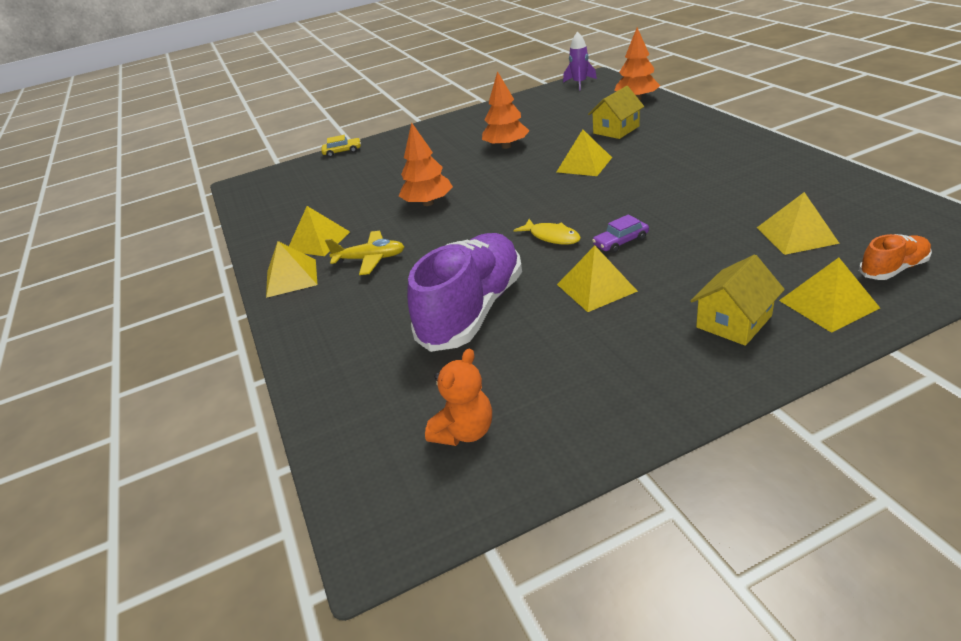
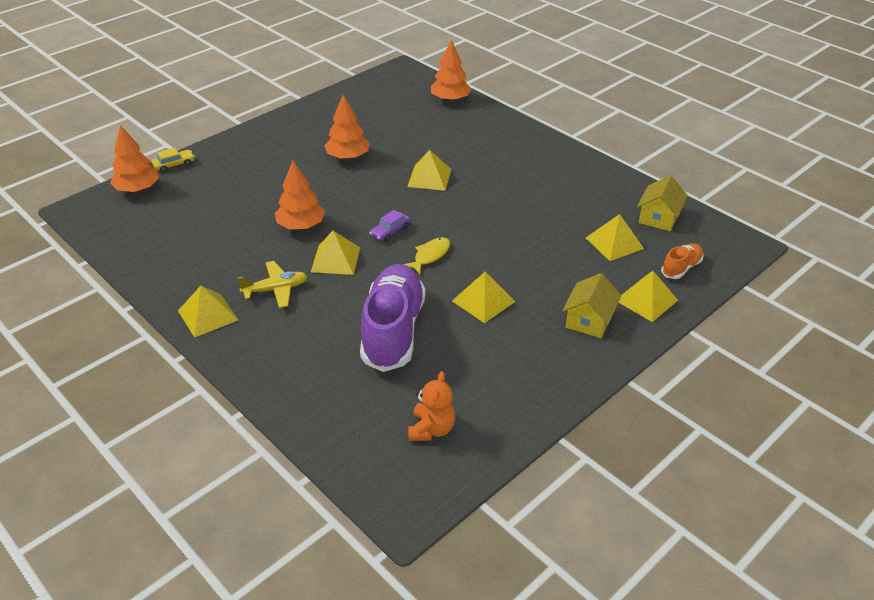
camera: 25 degrees left, 5 degrees up
yellow pyramid [289,206,350,256] -> yellow pyramid moved to [311,231,360,275]
yellow fish [514,219,581,244] -> yellow fish turned 75 degrees counterclockwise [403,237,450,274]
purple rocket [563,31,597,90] -> none
yellow house [588,86,644,139] -> yellow house moved to [637,175,688,231]
purple car [592,214,649,253] -> purple car moved to [370,210,410,242]
none -> orange tree [110,125,159,192]

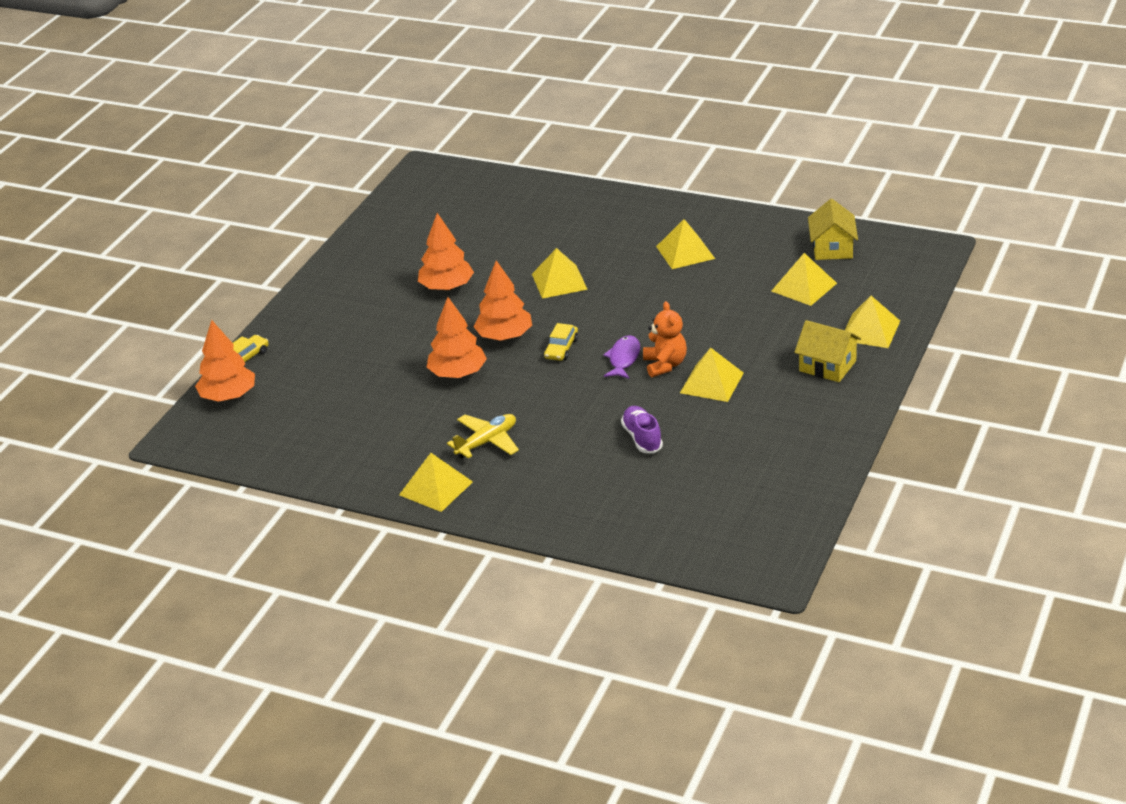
camera: 20 degrees left, 5 degrees down
yellow pyramid [311,231,360,275] -> yellow pyramid moved to [656,219,715,269]
purple shoe [360,264,426,372] -> purple shoe [621,406,663,453], size x0.46
purple car [370,210,410,242] -> yellow car [544,323,578,361]
yellow fish [403,237,450,274] -> purple fish [603,335,640,379]
orange teddy bear [408,371,456,441] -> orange teddy bear moved to [643,301,687,377]
orange tree [431,40,472,102] -> orange tree moved to [473,260,532,341]
yellow house [563,273,621,338] -> yellow house turned 60 degrees counterclockwise [794,320,861,382]
orange shoe [661,243,704,279] -> none

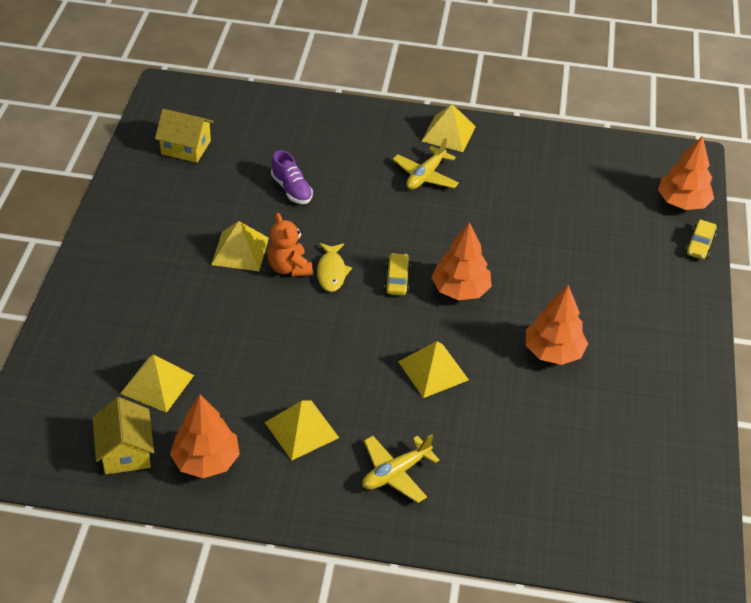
camera: 160 degrees right, 10 degrees up
orange tree [427,297,487,378] -> orange tree moved to [170,395,240,478]
purple fish [603,335,640,379] -> yellow fish [317,243,352,292]
yellow house [794,320,861,382] -> yellow house moved to [155,109,214,163]
yellow pyramid [845,296,900,348] -> none
none -> yellow plane [362,434,439,503]

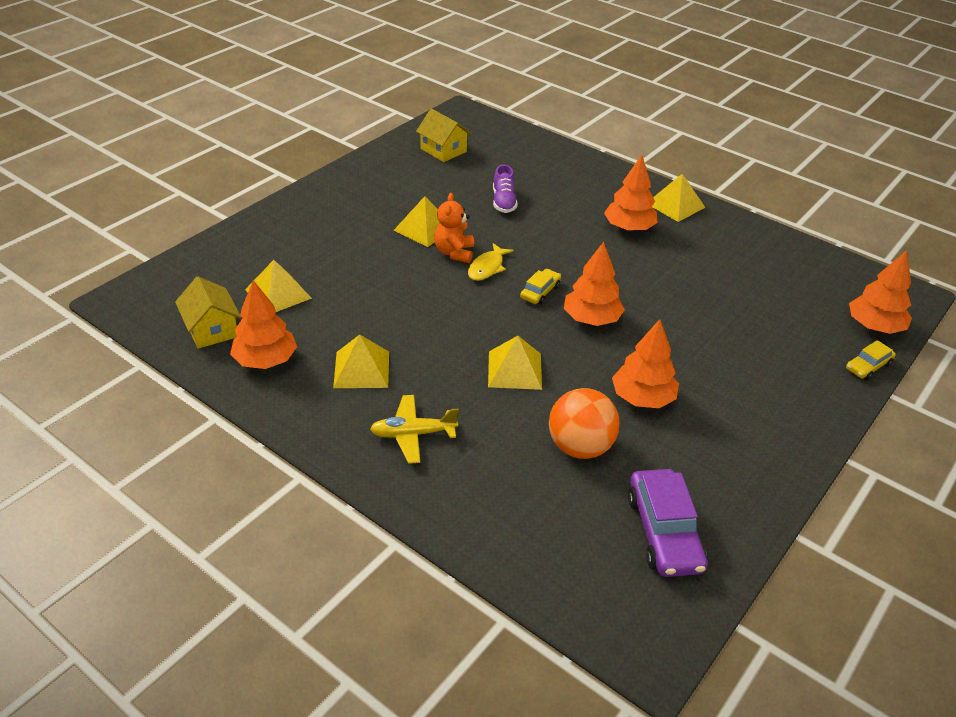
camera: 30 degrees right, 5 degrees down
yellow house [92,397,154,475] -> yellow house turned 45 degrees counterclockwise [175,277,241,349]
yellow plane [393,138,459,189] -> orange tree [604,155,658,231]
none -> orange ball [549,388,620,459]
none -> purple car [628,469,707,577]

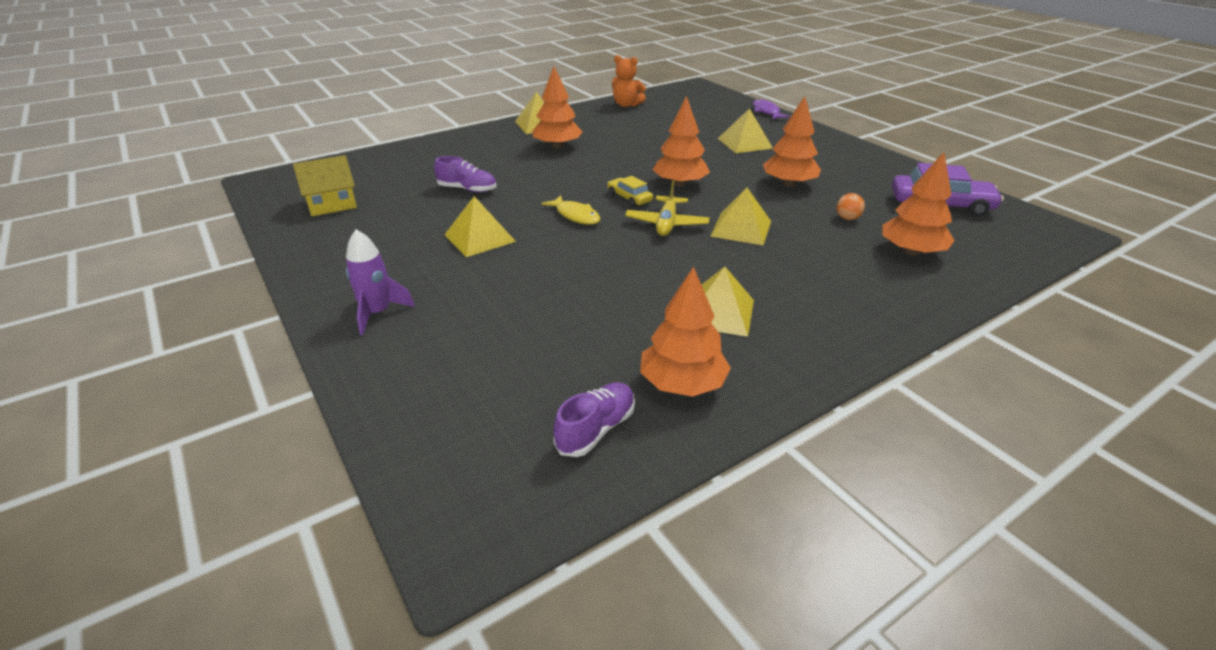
camera: 70 degrees left, 5 degrees down
yellow house [175,277,241,349] -> purple shoe [554,382,635,457]
yellow pyramid [245,260,312,312] -> yellow pyramid moved to [718,108,773,153]
yellow plane [370,395,459,464] -> yellow plane moved to [625,180,710,236]
orange teddy bear [434,193,474,263] -> orange teddy bear moved to [612,55,646,107]
orange ball [549,388,620,459] -> orange ball [837,193,865,220], size x0.43
yellow car [846,340,896,380] -> purple fish [753,99,790,119]
orange tree [849,250,912,334] -> orange tree moved to [882,152,955,256]
none -> purple rocket [346,229,415,335]

